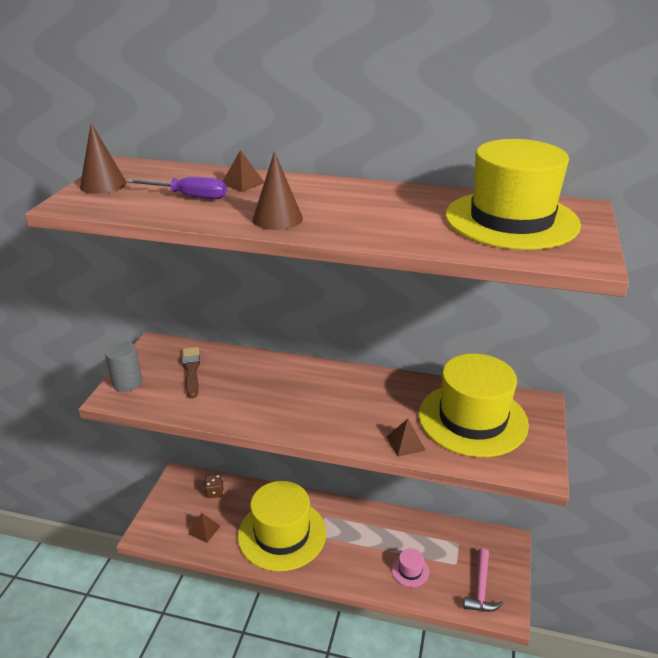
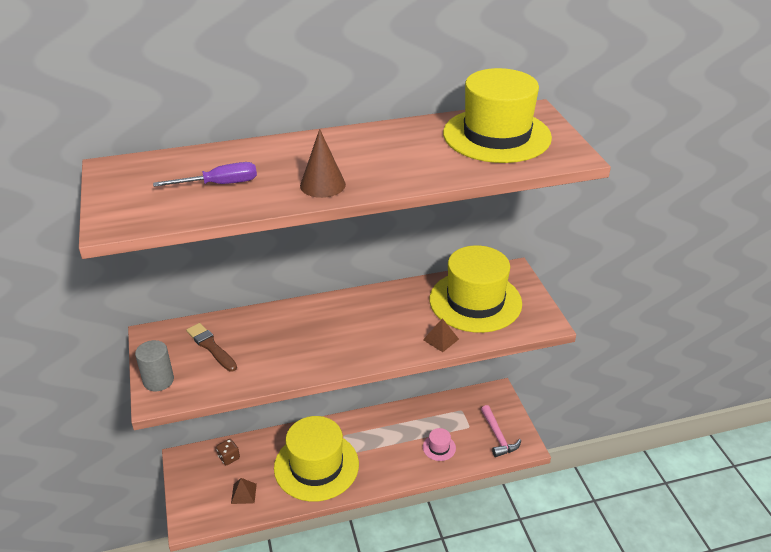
camera: 30 degrees left, 5 degrees up
brown cone [80,123,127,194] -> none
brown pyramid [223,150,264,192] -> none

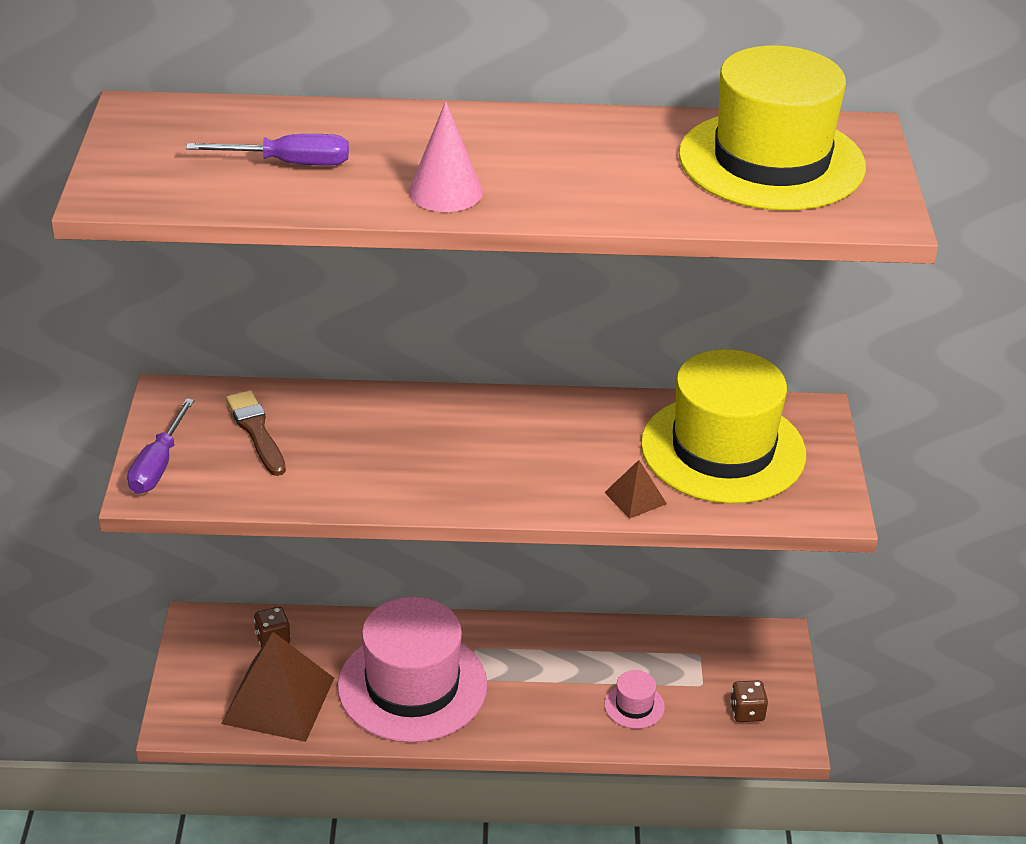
camera: 15 degrees right, 0 degrees up
grey cylinder [135,340,174,391] -> purple screwdriver [127,398,194,494]
brown pyramid [231,478,257,504] -> brown pyramid [221,632,334,742], size x2.20
yellow hat [274,416,359,502] -> pink hat [337,597,488,743]
brown cone [300,129,346,198] -> pink cone [409,101,483,212]
pink hammer [481,405,521,457] -> brown dice [730,680,768,722]

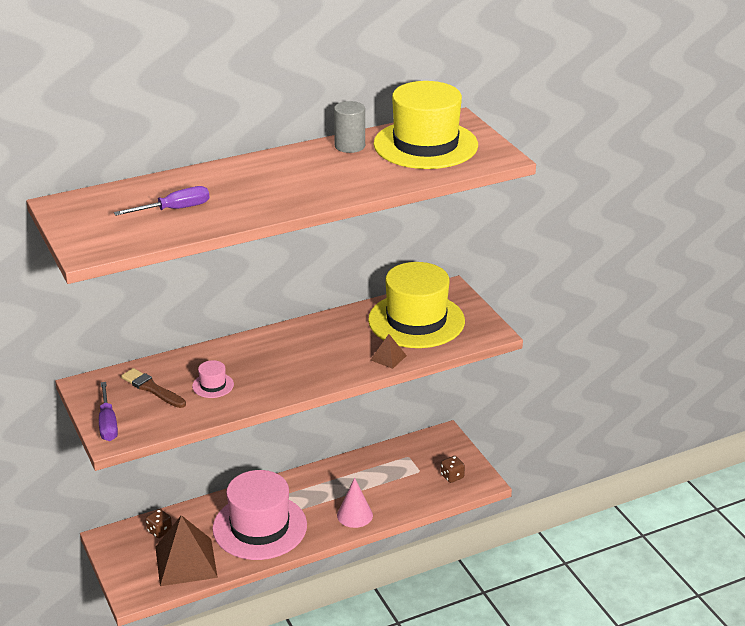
camera: 25 degrees left, 5 degrees down
pink cone [409,101,483,212] -> pink cone moved to [337,478,373,528]
pink hat [604,670,665,729] -> pink hat moved to [192,360,234,398]
none -> grey cylinder [334,101,365,153]

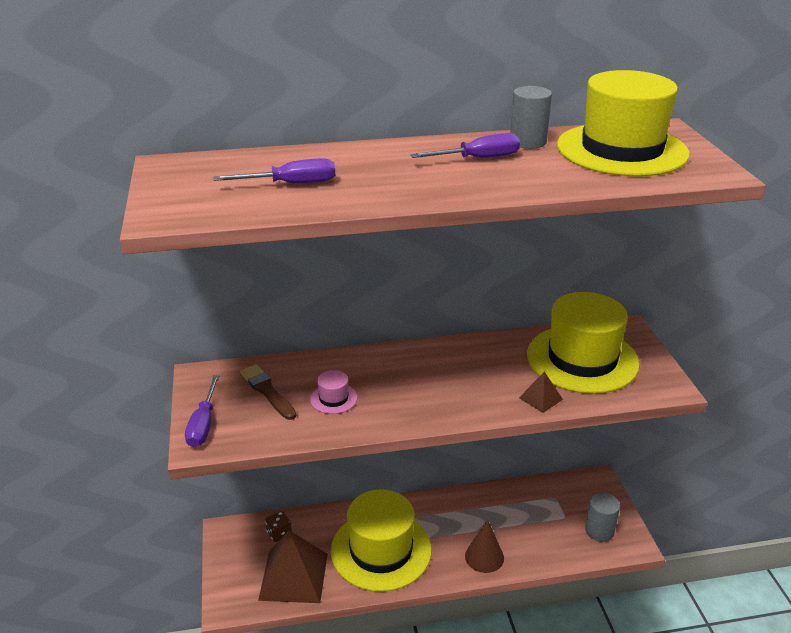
camera: 15 degrees right, 0 degrees up
pink hat [212,470,307,560] -> yellow hat [331,489,432,592]
pink cone [337,478,373,528] -> brown cone [465,520,504,573]
brown dice [441,456,465,483] -> grey cylinder [585,493,620,542]
none -> purple screwdriver [410,133,520,158]

